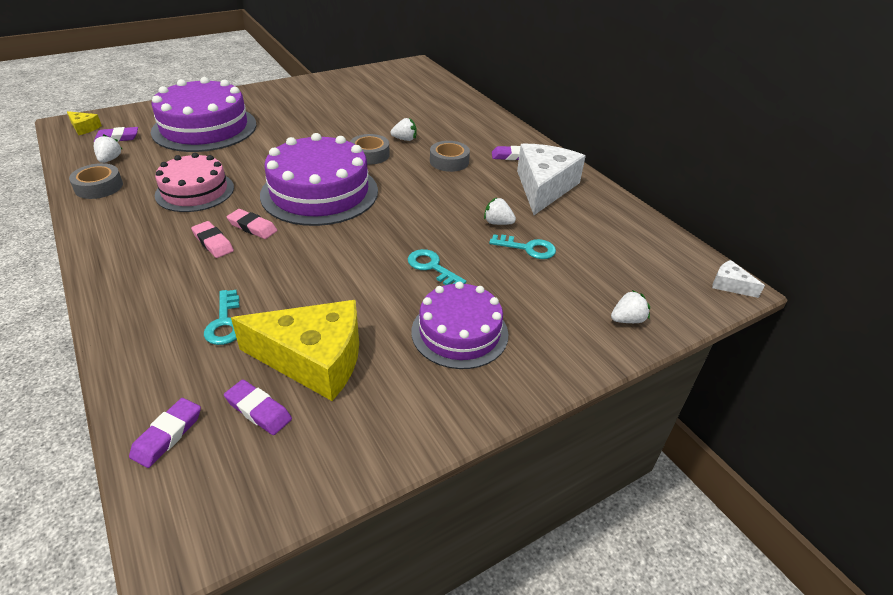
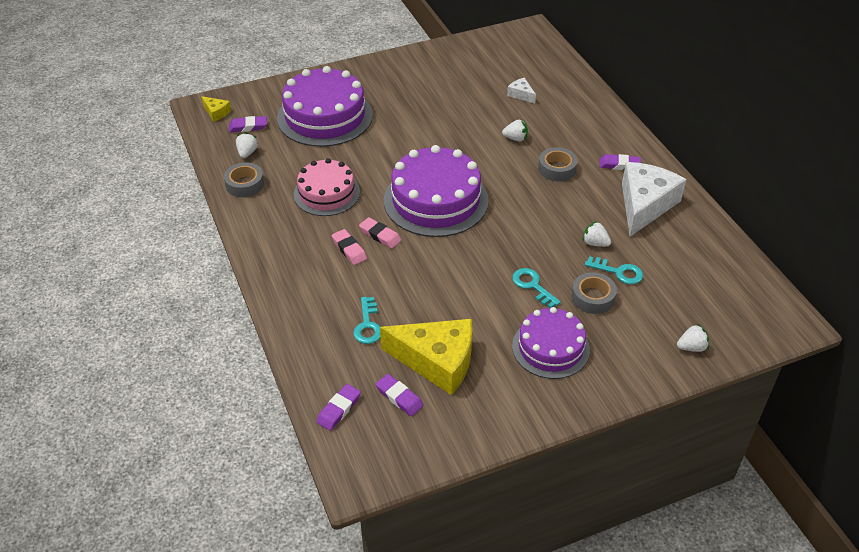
camera: 10 degrees right, 5 degrees up
grey tape [350,134,390,165] -> grey tape moved to [571,272,617,314]
white cheese [712,260,765,298] -> white cheese moved to [507,78,536,103]

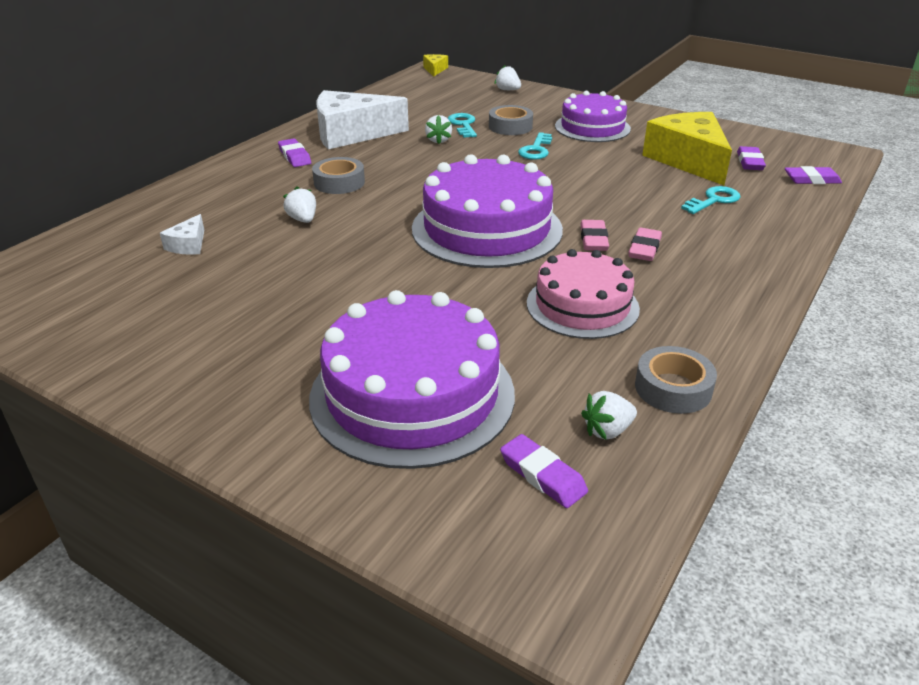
camera: 125 degrees left, 10 degrees down
yellow cheese [201,96,231,122] -> yellow cheese moved to [423,54,448,77]

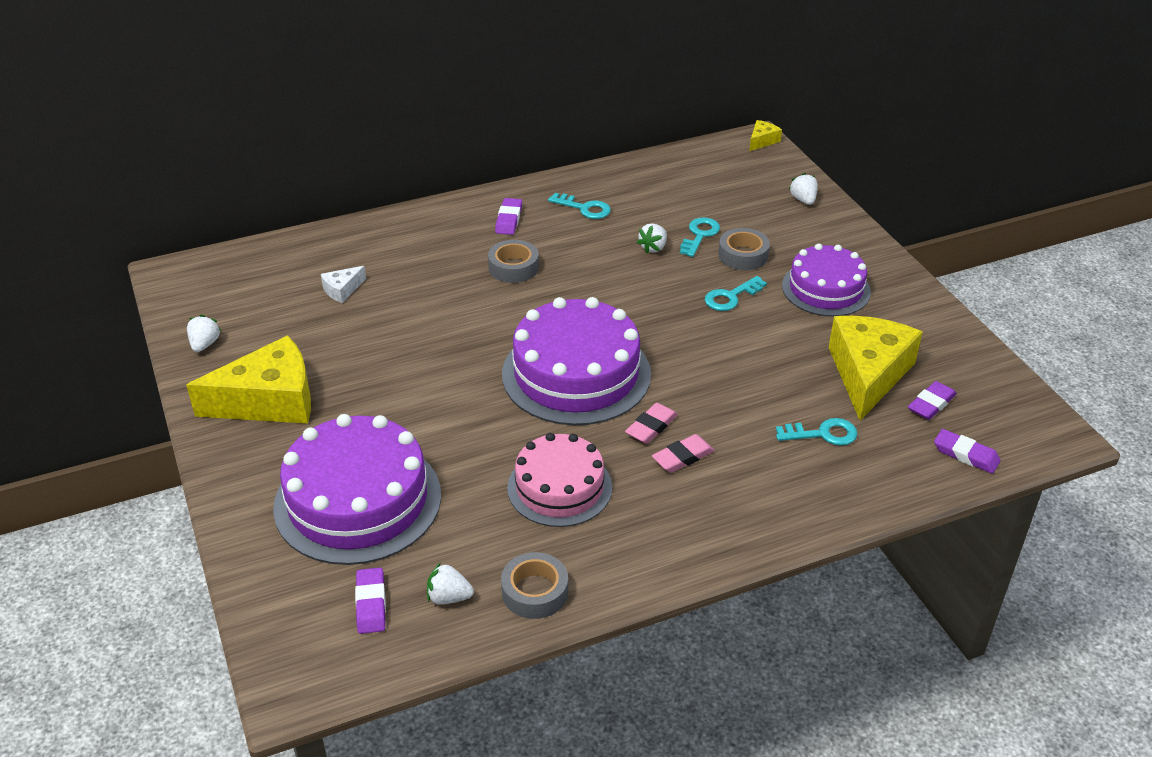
camera: 35 degrees right, 5 degrees up
white strawberry [283,186,316,223] -> white strawberry moved to [187,315,221,352]
white cheese [316,90,409,149] -> turquoise key [548,193,611,219]
none -> yellow cheese [186,335,311,424]

